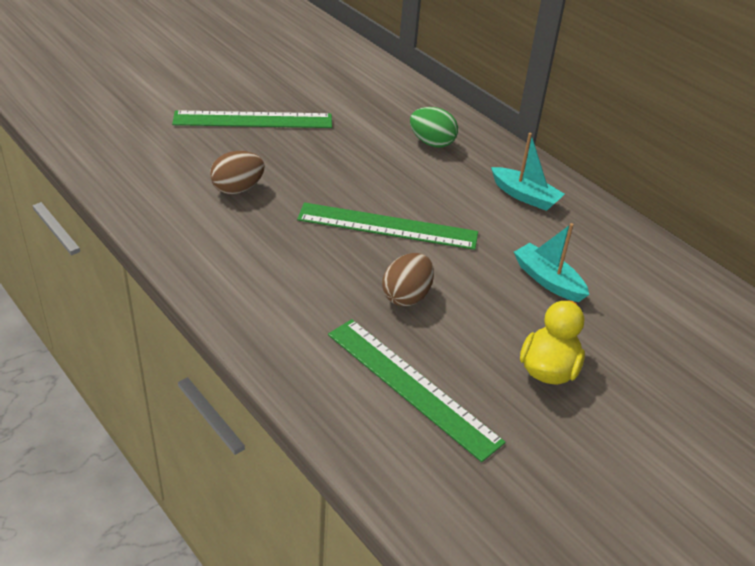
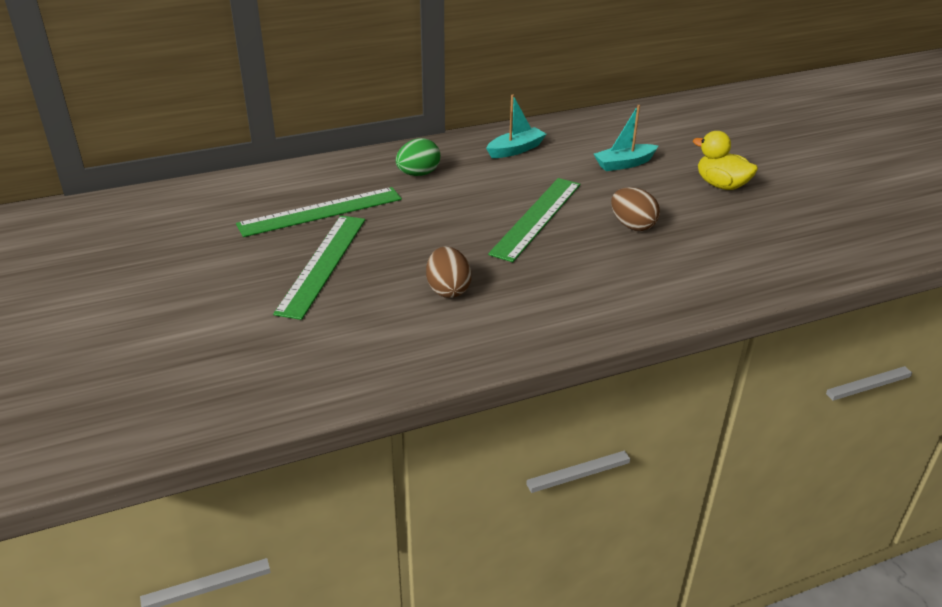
camera: 70 degrees left, 5 degrees down
green ruler [328,319,506,462] -> green ruler moved to [236,187,402,237]

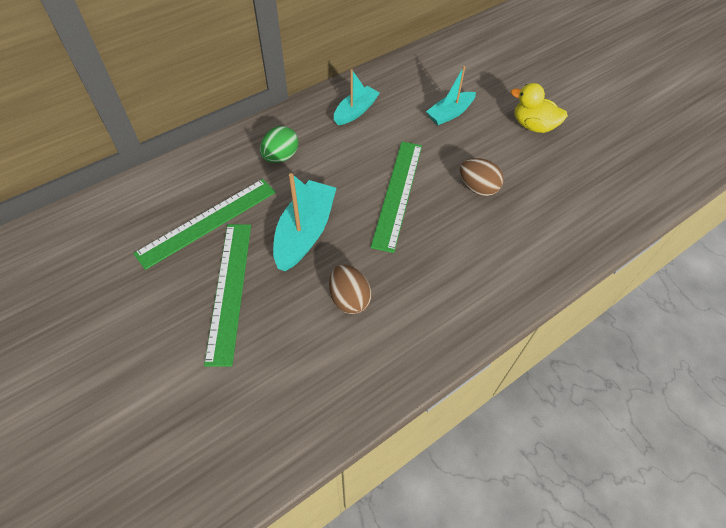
camera: 15 degrees left, 20 degrees up
none -> turquoise boat [273,173,336,271]

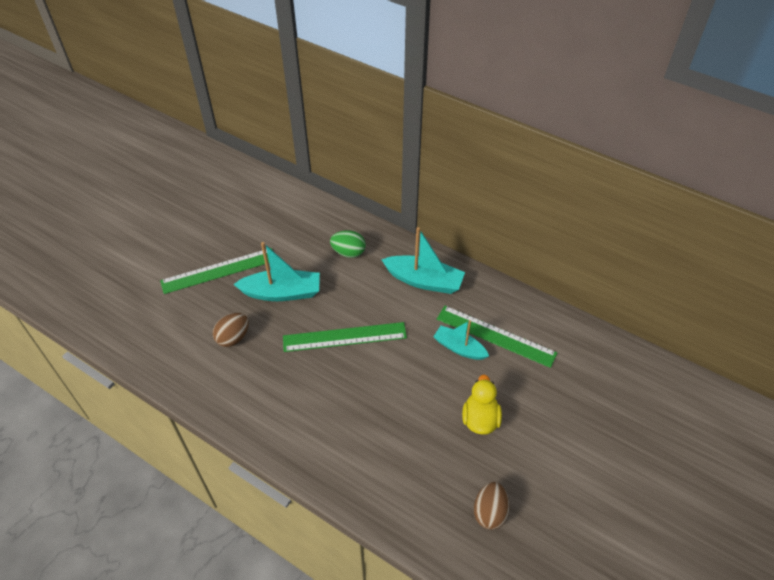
camera: 70 degrees right, 5 degrees down
green ruler [133,179,276,270] -> green ruler moved to [437,306,557,368]
turquoise boat [334,69,380,125] -> turquoise boat [381,227,465,294], size x1.55
brown egg [460,158,504,196] -> brown egg moved to [474,482,510,530]

